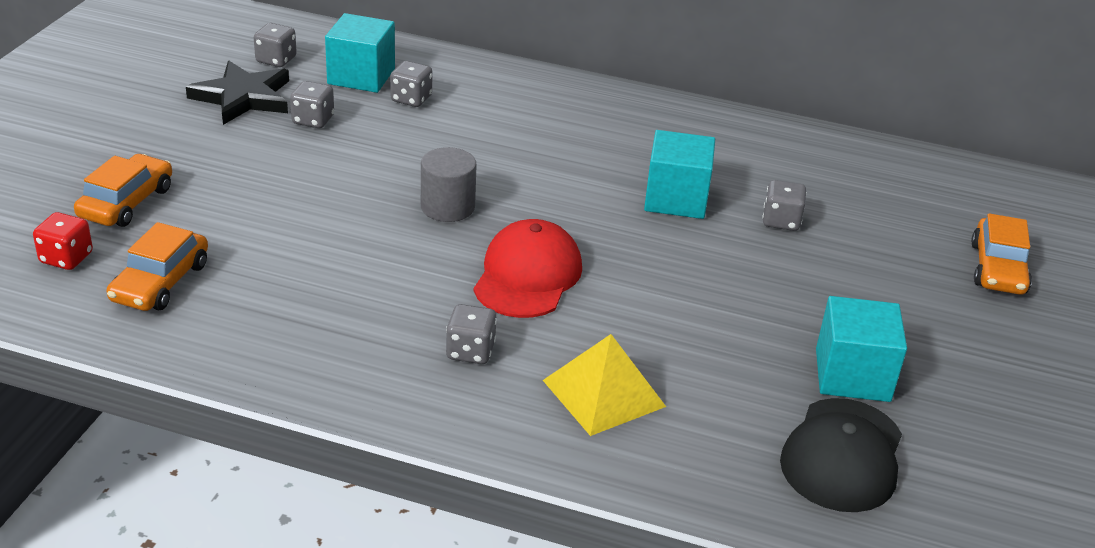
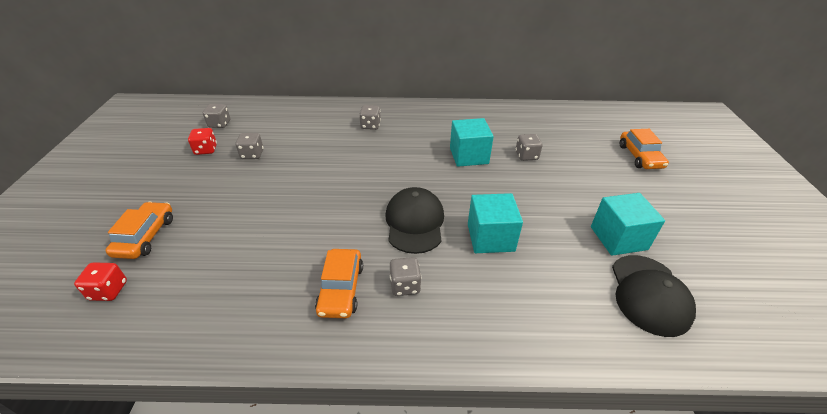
camera: 15 degrees left, 5 degrees up
orange car [107,222,208,311] -> orange car moved to [315,249,363,318]
black star [186,61,289,125] -> red dice [188,128,217,155]
turquoise cube [325,13,395,93] -> turquoise cube moved to [468,193,523,253]
grey dice [390,61,432,107] -> grey dice moved to [359,105,381,130]
grey cylinder [421,147,477,222] -> none
red cap [473,219,582,318] -> black cap [385,187,444,254]
yellow pyramid [543,334,666,436] -> none

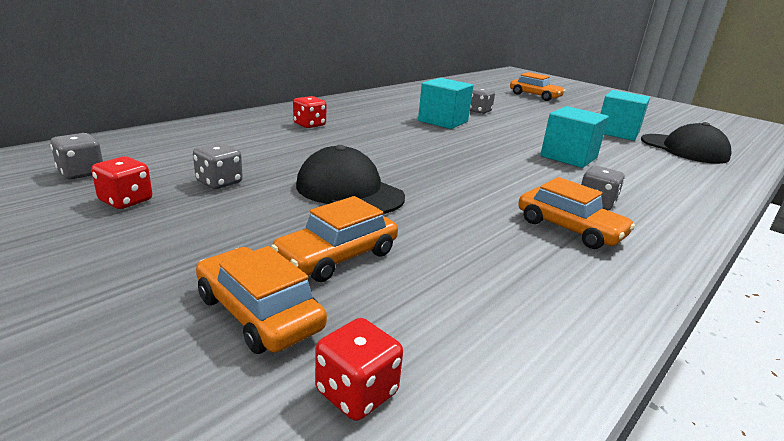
camera: 50 degrees left, 15 degrees down
grey dice [359,105,381,130] -> red dice [293,96,327,128]
black cap [385,187,444,254] -> black cap moved to [296,145,405,214]
none -> orange car [271,196,398,282]

